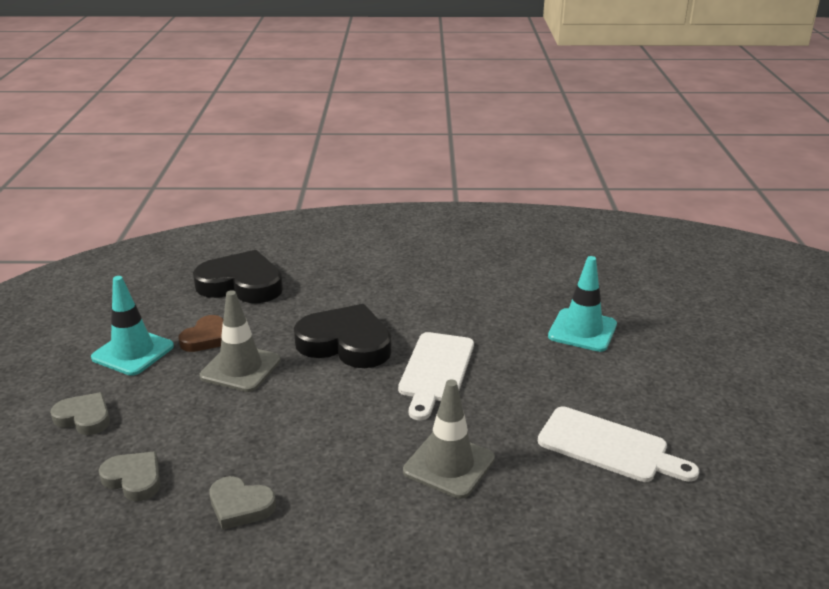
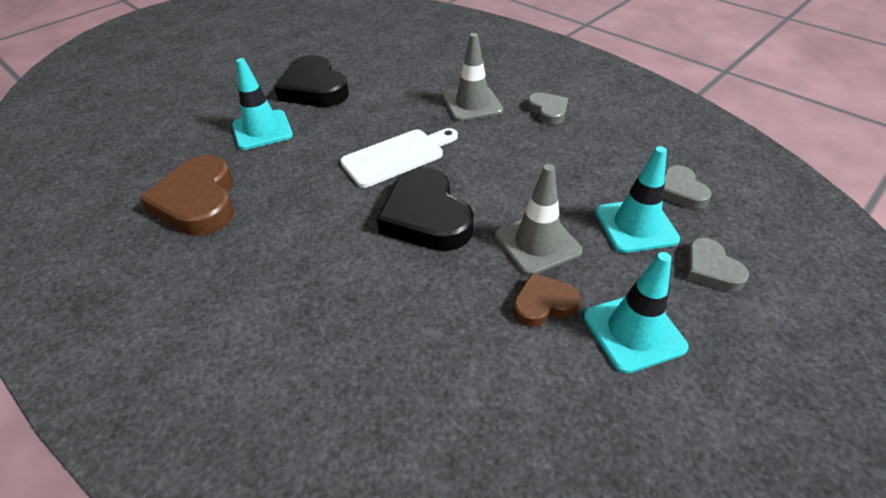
camera: 135 degrees left, 15 degrees up
black heart [193,250,283,303] -> black heart moved to [274,55,349,107]
grey heart [209,476,276,530] -> grey heart moved to [527,92,568,125]
white cutting board [538,406,699,482] -> none
none -> brown heart [140,155,235,236]
none -> turquoise traffic cone [595,146,680,253]

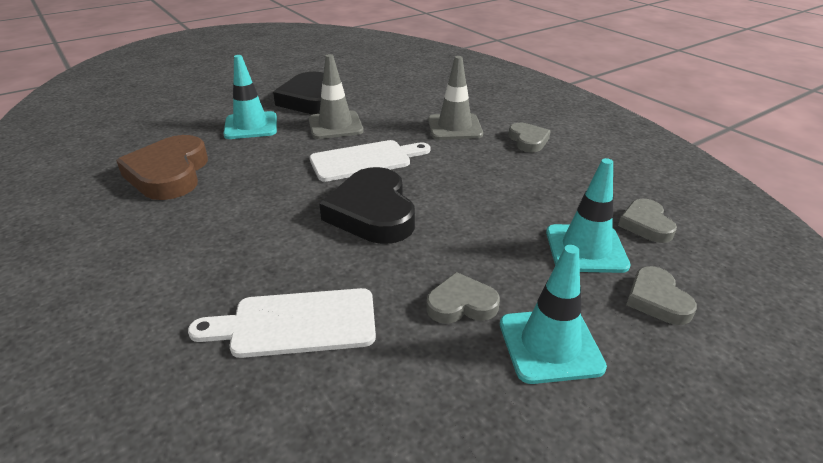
camera: 10 degrees right, 10 degrees down
grey traffic cone [495,164,583,276] -> grey traffic cone moved to [309,54,364,139]
brown heart [513,273,581,327] -> grey heart [426,272,500,324]
none -> white cutting board [188,288,376,358]

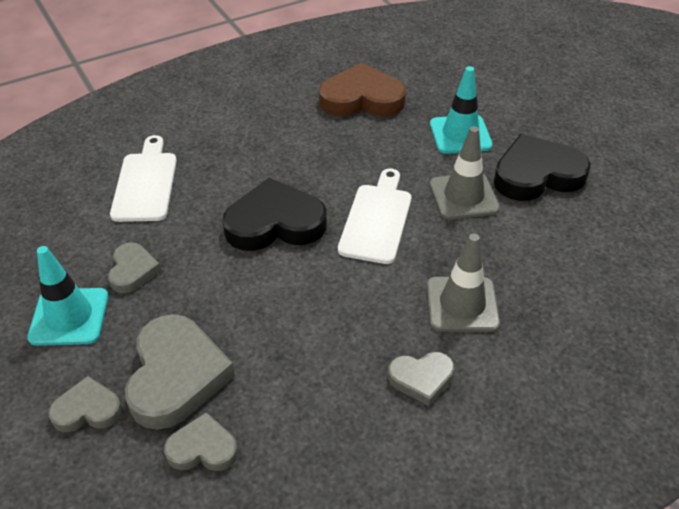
camera: 95 degrees right, 10 degrees up
white cutting board [310,140,430,182] -> white cutting board turned 150 degrees counterclockwise [338,168,411,264]
turquoise traffic cone [546,158,631,273] -> grey heart [125,314,235,430]

